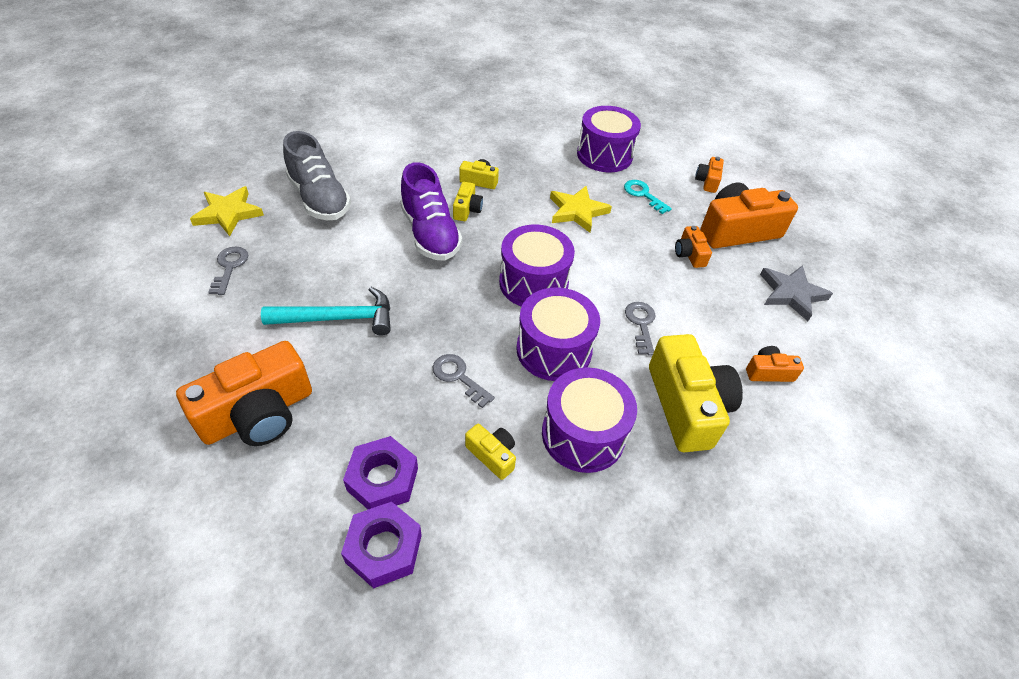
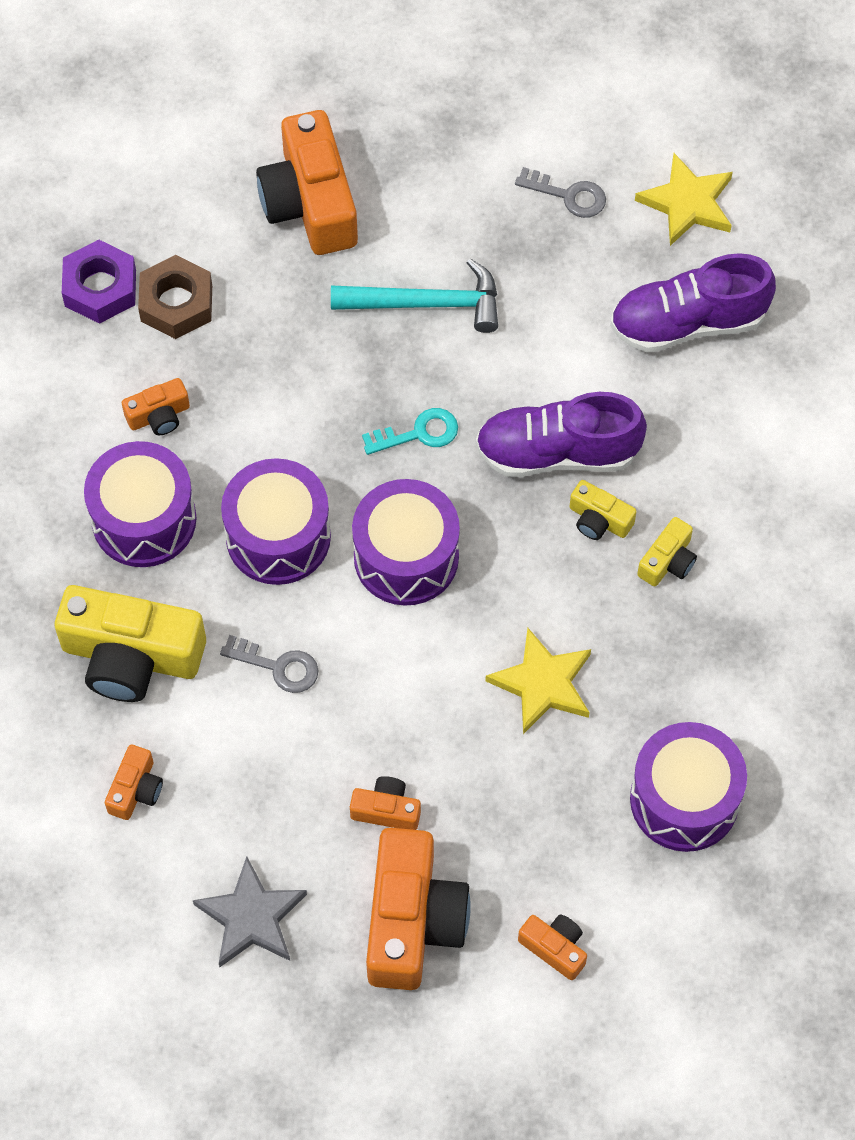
camera: 115 degrees right, 15 degrees up
turquoise hammer [261,287,391,335] -> turquoise hammer turned 105 degrees counterclockwise [331,259,498,333]
grey shoe [283,131,351,220] -> purple shoe [610,253,776,352]
purple nut [343,436,418,509] -> brown nut [138,255,212,339]
grey key [432,354,495,408] -> none
yellow camera [465,424,516,480] -> orange camera [122,378,190,435]
turquoise key [624,180,672,214] -> turquoise key moved to [362,408,458,455]

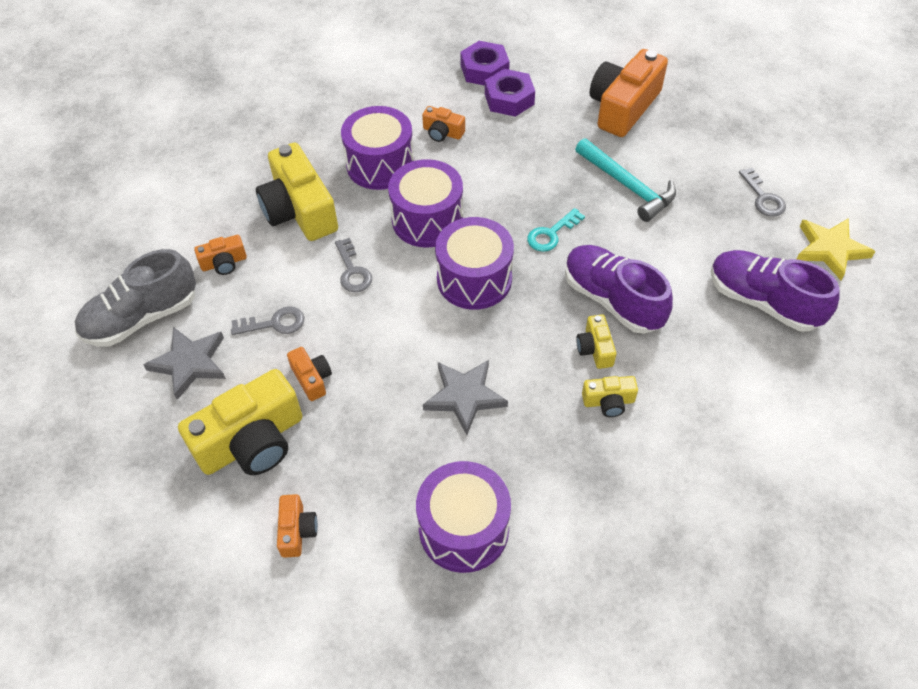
camera: 50 degrees right, 10 degrees down
brown nut [138,255,212,339] -> purple nut [485,69,535,117]
turquoise key [362,408,458,455] -> turquoise key turned 105 degrees clockwise [527,208,585,252]
orange camera [366,828,471,990] -> yellow camera [178,369,303,475]
yellow star [485,628,591,734] -> grey star [423,360,508,435]
none -> grey shoe [75,249,196,346]
none -> grey key [231,306,304,335]

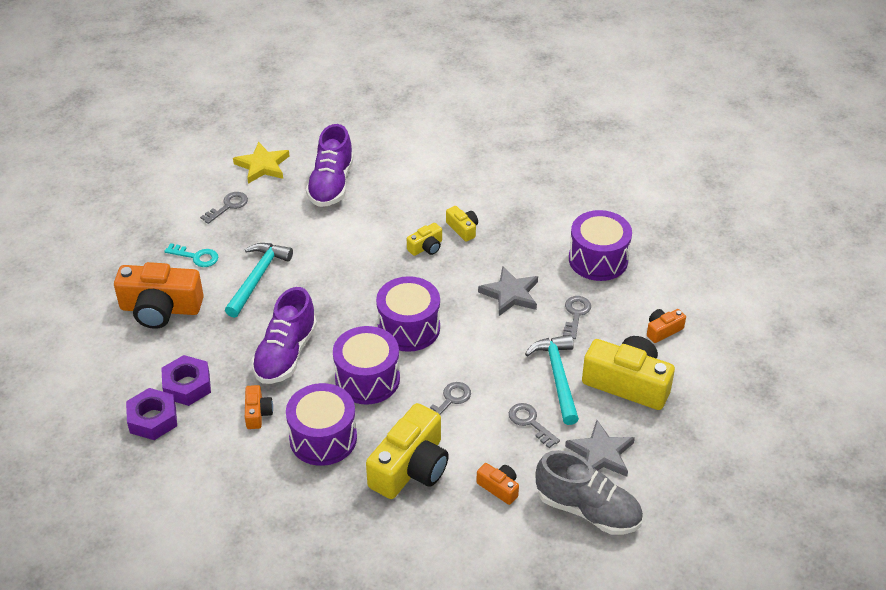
camera: 120 degrees left, 10 degrees down
orange camera [287,347,332,401] -> turquoise hammer [525,335,579,425]
turquoise key [527,208,585,252] -> turquoise key moved to [164,243,218,267]
purple shoe [565,245,673,334] -> purple shoe moved to [251,287,317,384]
none -> grey key [563,296,591,339]

